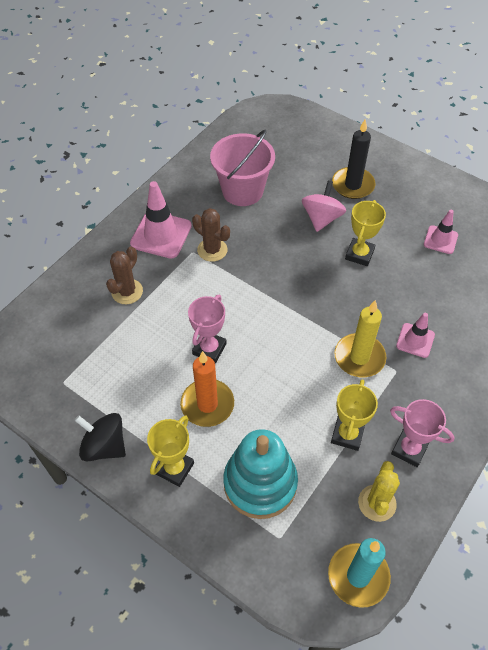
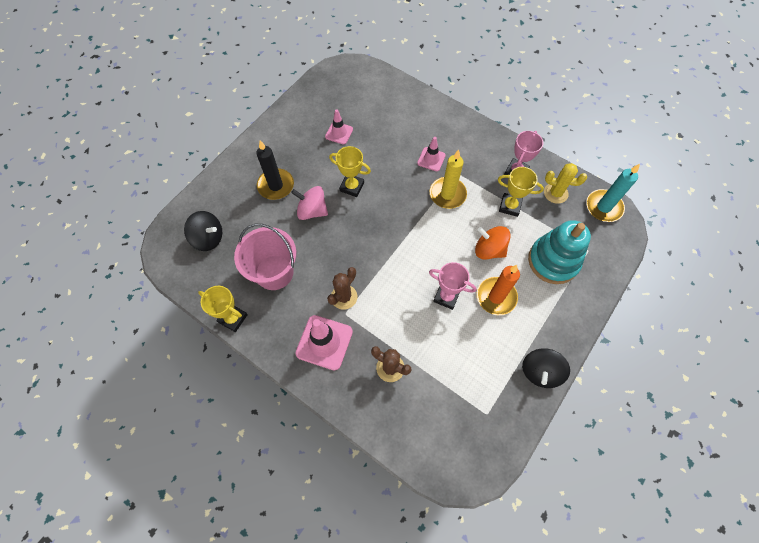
camera: 90 degrees left, 10 degrees up
yellow trophy [147,415,194,487] -> yellow trophy moved to [198,286,248,332]
none -> black spinning top [184,211,222,251]
none -> orange spinning top [475,226,511,260]

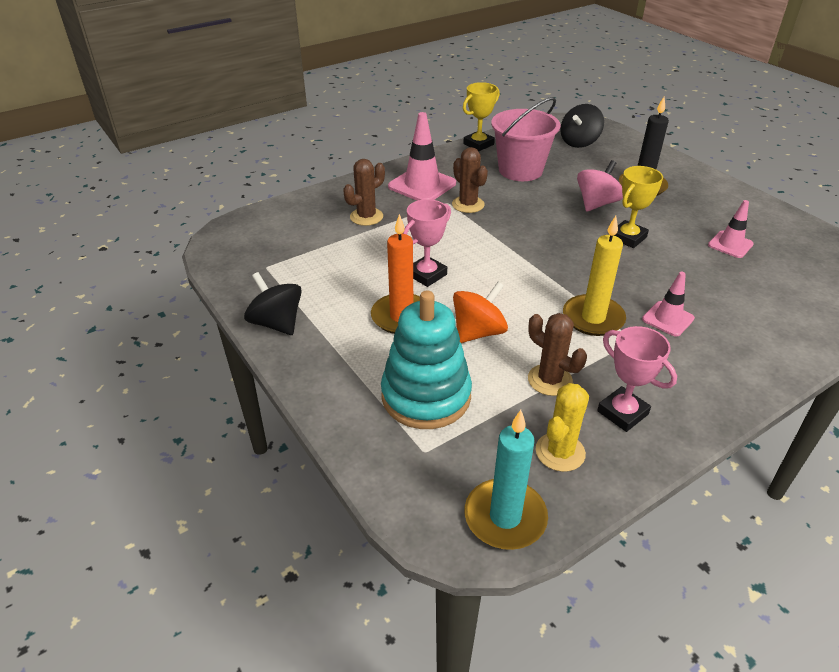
camera: 110 degrees right, 25 degrees down
yellow trophy [498,167,544,217] -> brown cactus [528,313,587,396]

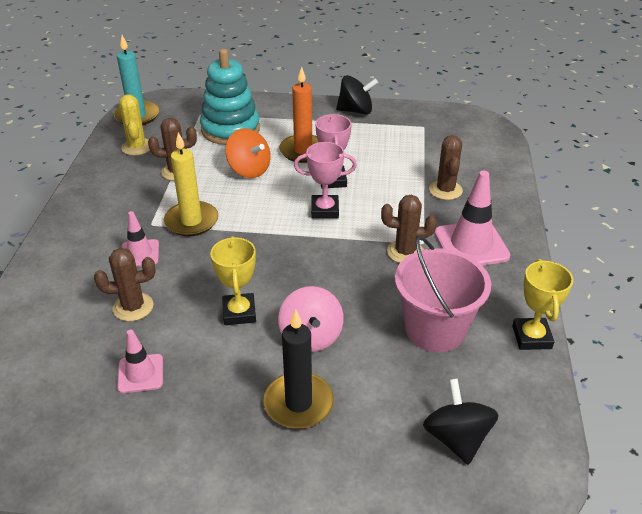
camera: 130 degrees right, 0 degrees up
orange spinning top [453,282,508,343] -> orange spinning top turned 45 degrees counterclockwise [225,128,271,178]
pink trophy [597,326,677,432] -> pink trophy moved to [294,142,357,219]
none -> brown cactus [94,248,155,321]

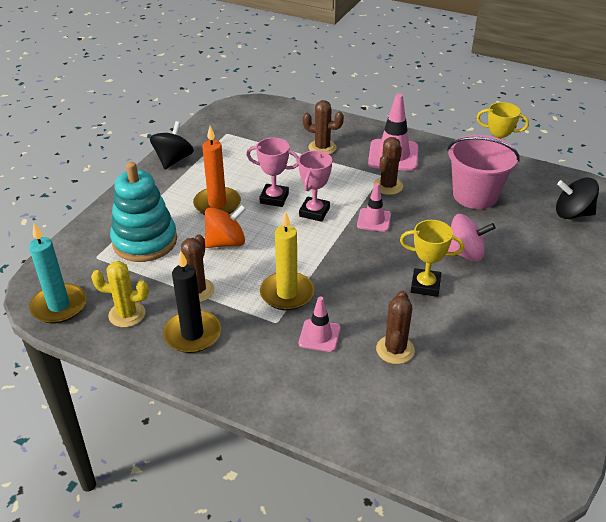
camera: 70 degrees left, 0 degrees up
pink traffic cone [117,330,163,393] -> pink traffic cone moved to [357,183,391,232]
black candle [263,309,334,429] -> black candle moved to [163,251,221,353]

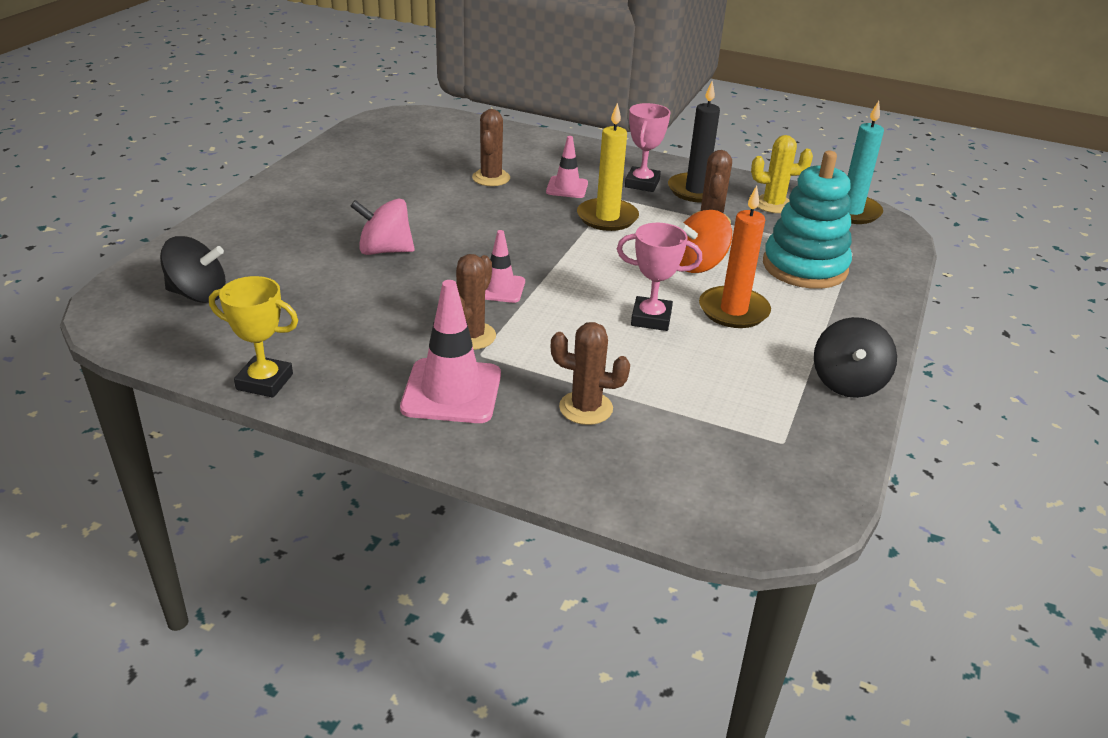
camera: 175 degrees right, 5 degrees down
pink trophy [298,150,332,222] -> pink trophy moved to [625,103,671,192]
yellow trophy [400,220,464,297] -> none
pink bucket [447,135,520,209] -> none

